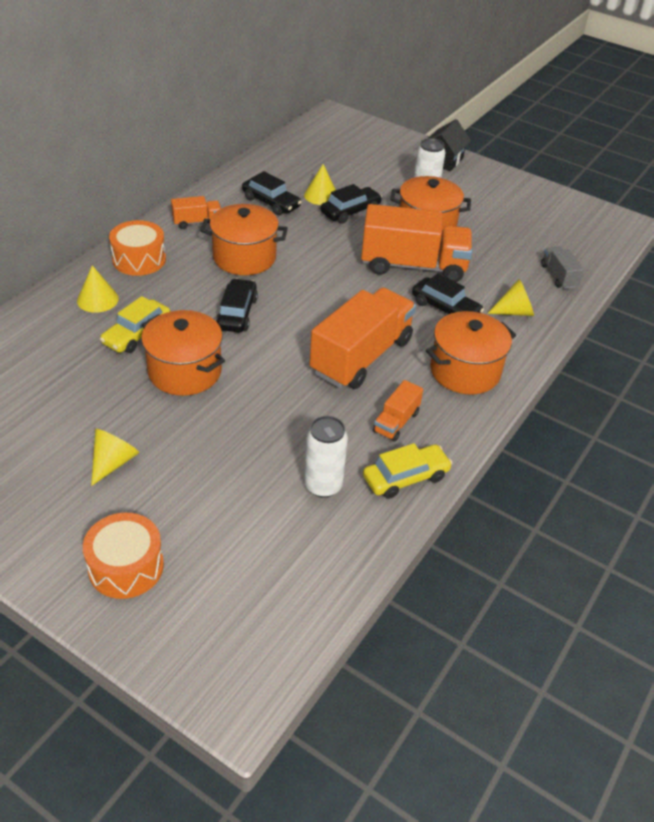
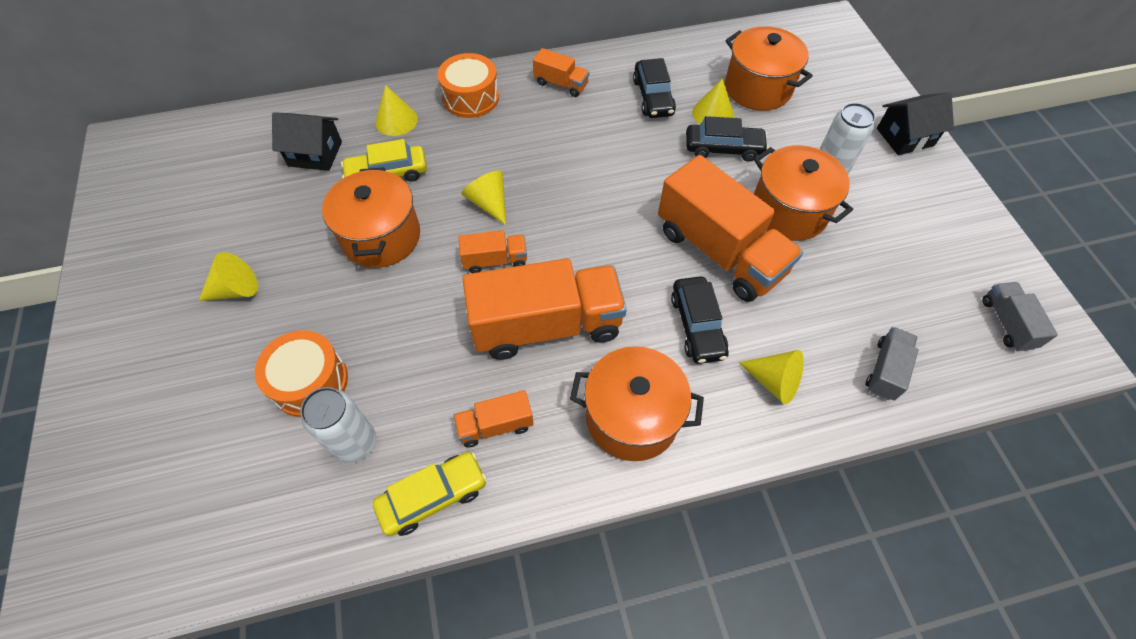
camera: 45 degrees right, 15 degrees up
orange drum [83,513,164,599] -> orange drum moved to [255,330,348,417]
orange pot [200,204,288,275] -> orange pot moved to [725,26,813,111]
black car [216,278,258,332] -> yellow cone [461,170,506,225]
yellow car [363,443,453,499] -> yellow car turned 45 degrees counterclockwise [373,452,487,536]
none -> black house [272,112,342,171]
none -> orange truck [459,230,527,273]
none -> grey truck [983,282,1058,351]

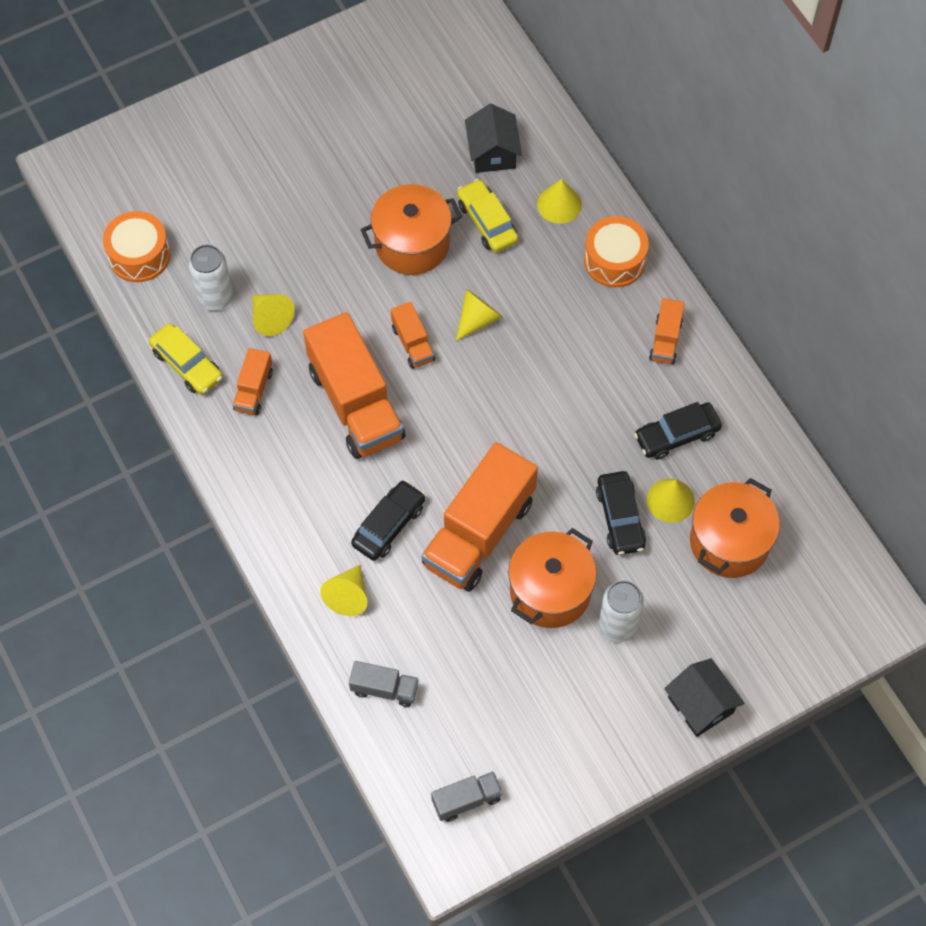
camera: 75 degrees right, 5 degrees up
yellow cone [199,252,258,301] -> yellow cone moved to [252,294,295,336]
orange drum [255,330,348,417] -> orange drum moved to [103,211,171,282]
orange truck [453,390,534,448] -> orange truck turned 135 degrees counterclockwise [233,348,273,415]
orange pot [570,346,704,461] -> none
black car [671,276,729,364] -> black car turned 150 degrees clockwise [351,480,425,561]

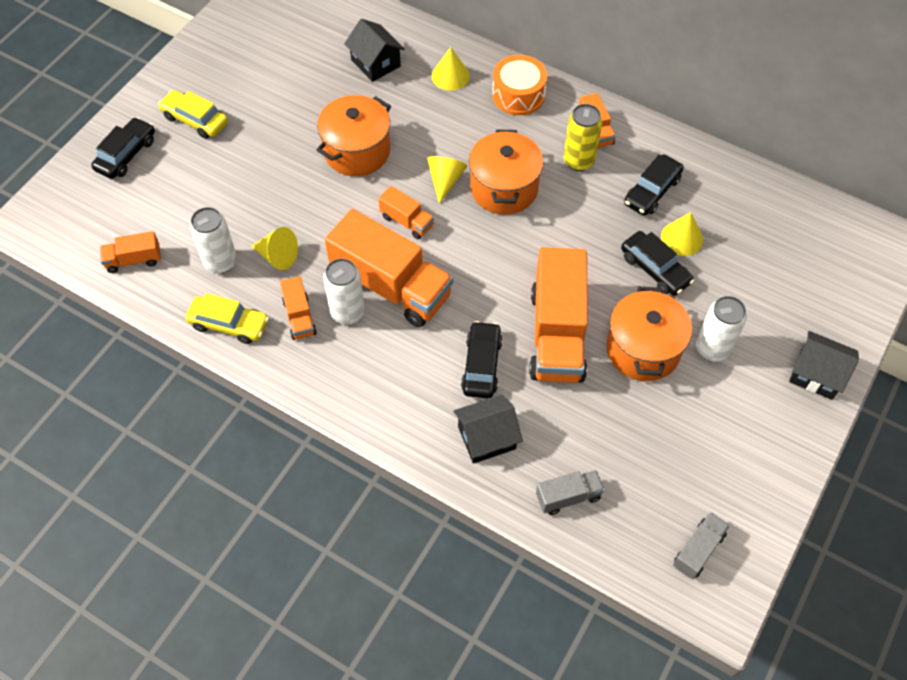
camera: 30 degrees left, 5 degrees down
orange drum [103,211,171,282] -> orange truck [100,231,161,273]
yellow cone [320,565,368,616] -> black house [453,395,523,464]
yellow car [457,179,519,253] -> yellow car moved to [158,90,228,139]
orange pot [690,478,780,578] -> orange pot moved to [469,129,544,215]
none -> black car [91,117,155,179]
none -> white can [323,258,365,324]
none -> yellow can [563,104,602,171]

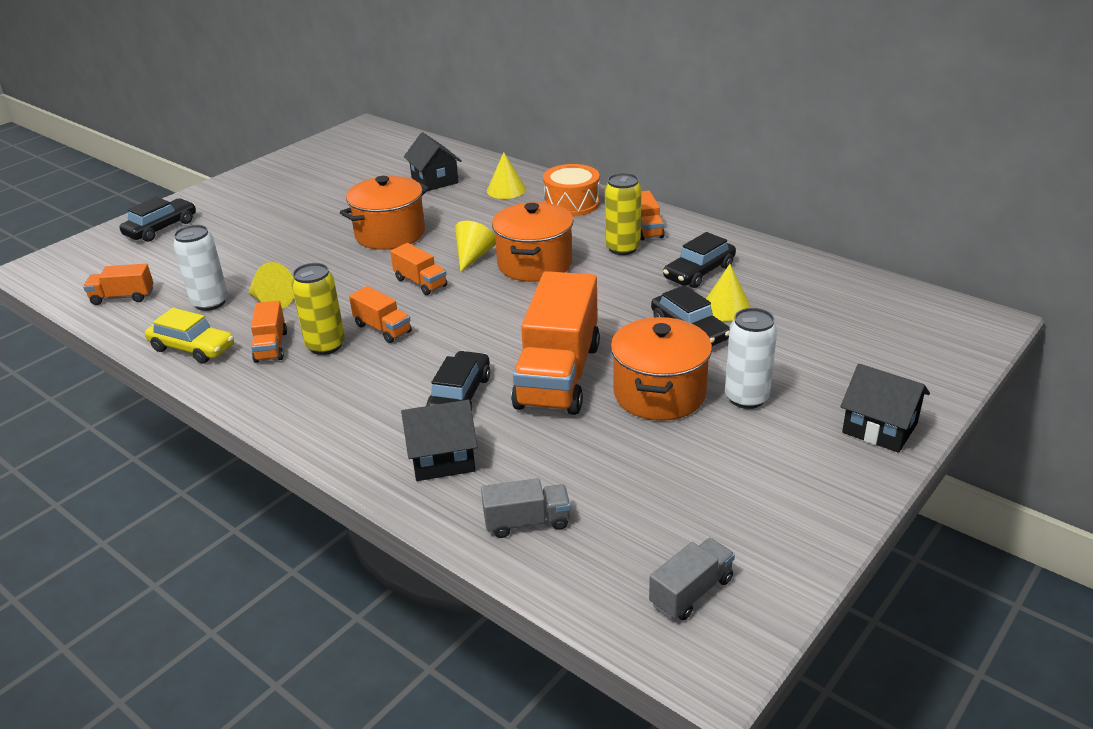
camera: 10 degrees right, 25 degrees down
yellow car [158,90,228,139] -> none
white can [323,258,365,324] -> yellow can [291,263,345,355]
orange truck [325,209,453,327] -> orange truck [349,286,412,343], size x0.47

